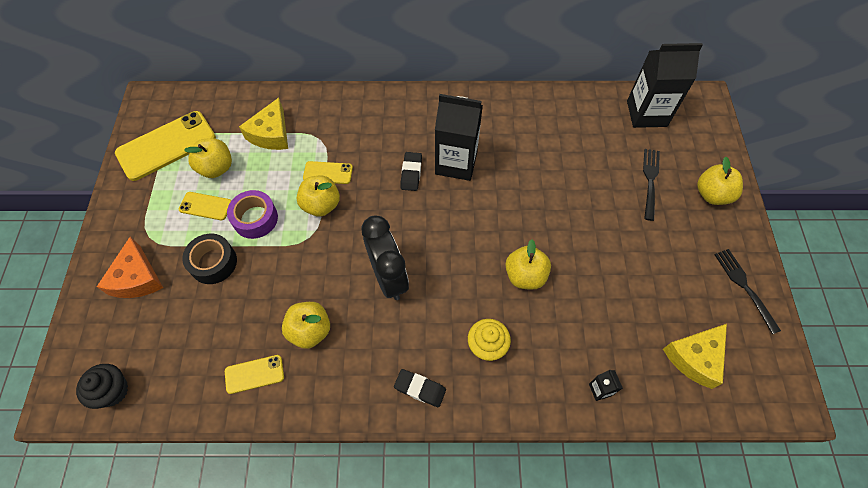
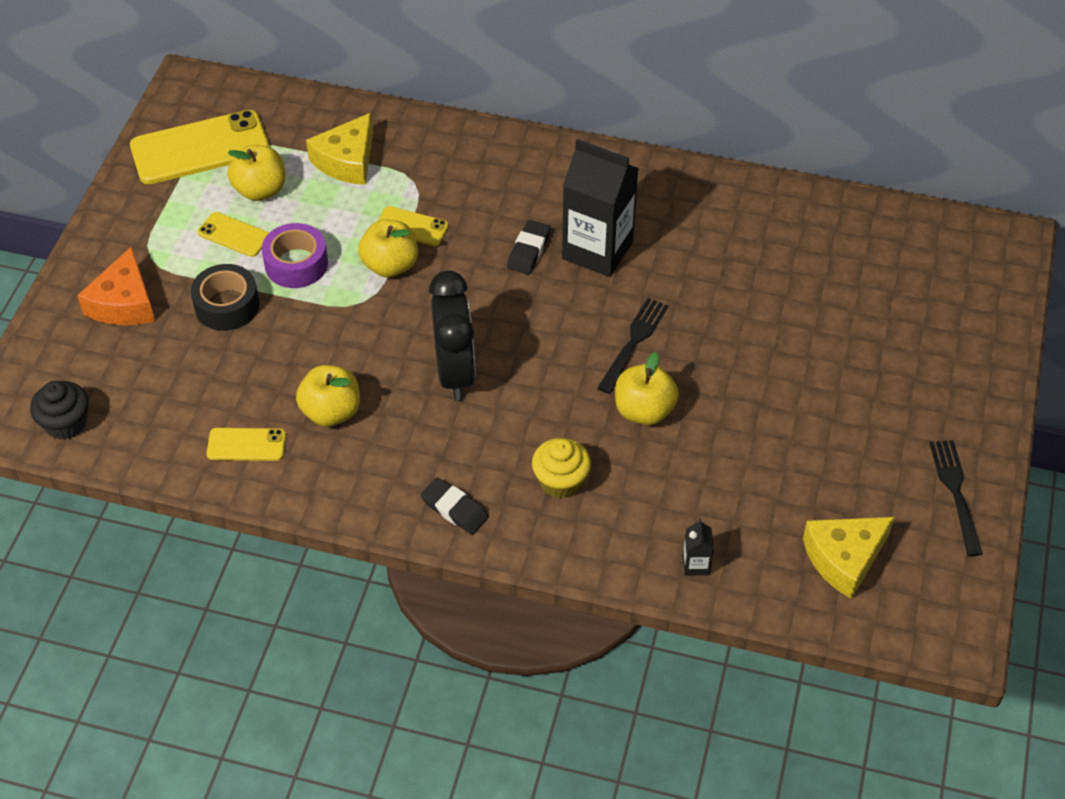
camera: 15 degrees right, 10 degrees down
black carton [627,43,703,128] -> none
black fork [643,149,660,221] -> black fork moved to [597,298,668,394]
yellow apple [697,157,743,205] -> none

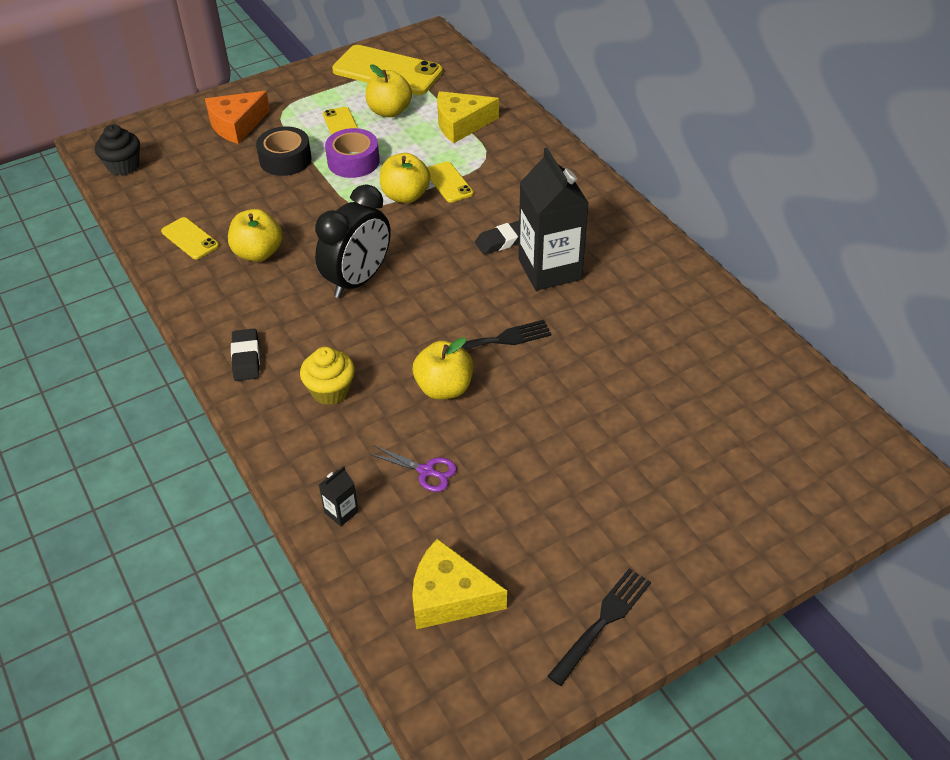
camera: 45 degrees right, 5 degrees down
none -> purple scissors [369,446,457,492]

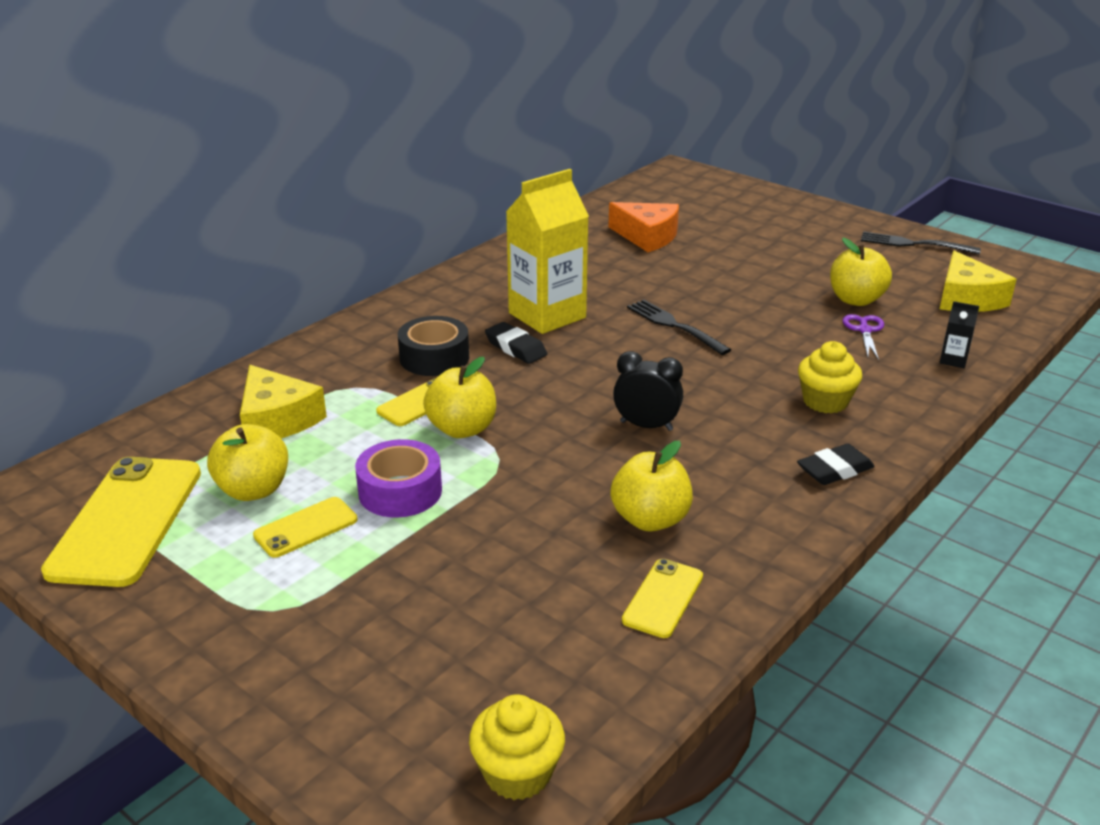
camera: 110 degrees left, 15 degrees down
black cupcake [95,124,140,175] -> yellow cupcake [469,694,565,800]
orange cheese [205,91,270,144] -> orange cheese moved to [608,202,679,252]
black tape [256,126,312,176] -> black tape moved to [398,316,469,376]
black clock [315,184,391,298] -> black clock [613,351,683,431], size x0.62
yellow apple [413,337,473,400] -> yellow apple moved to [830,238,892,306]
black carton [518,148,588,291] -> yellow carton [506,169,589,334]

